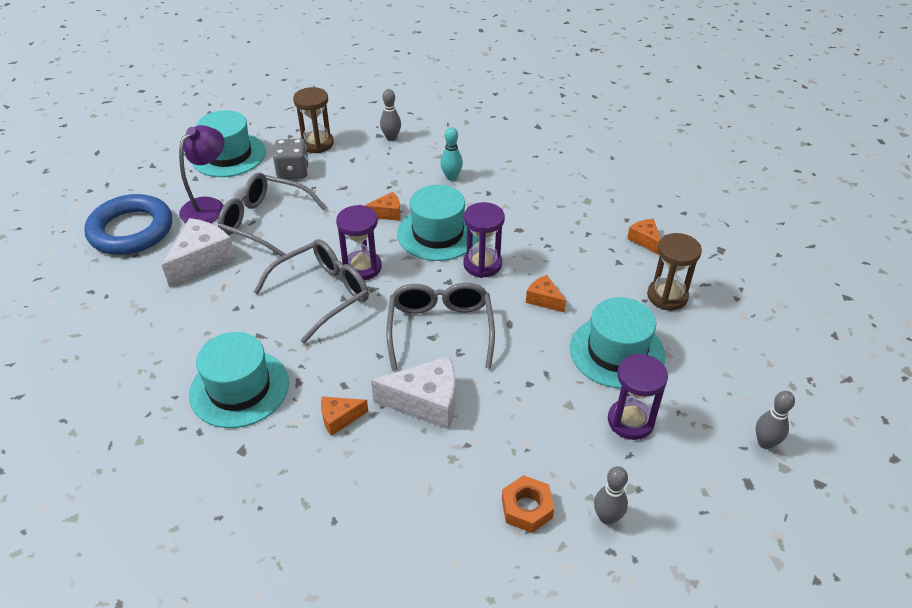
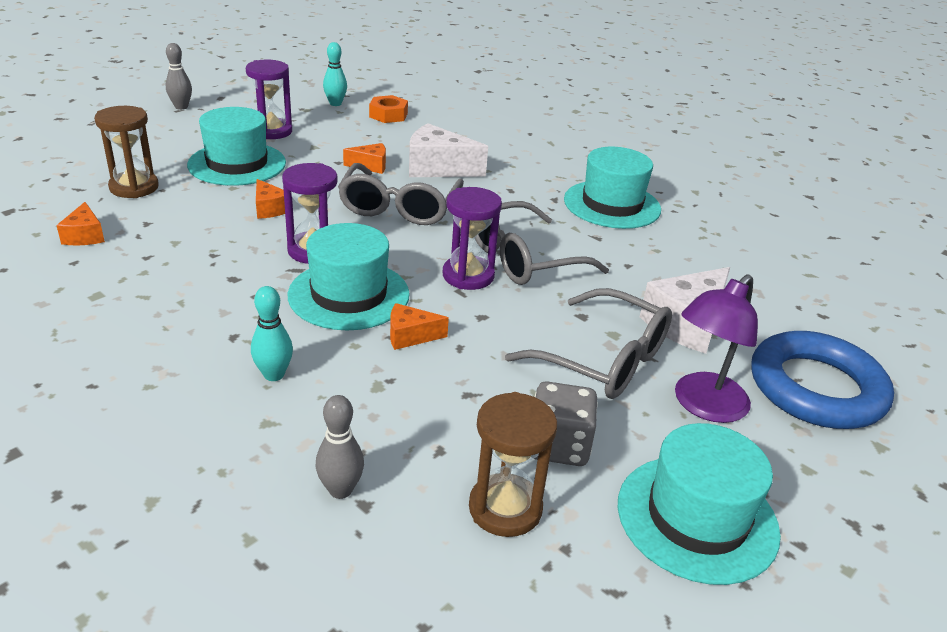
camera: 170 degrees left, 10 degrees down
orange cheese [321,396,368,436] -> orange cheese moved to [343,143,386,174]
grey bowling pin [594,466,628,525] -> turquoise bowling pin [323,42,347,106]

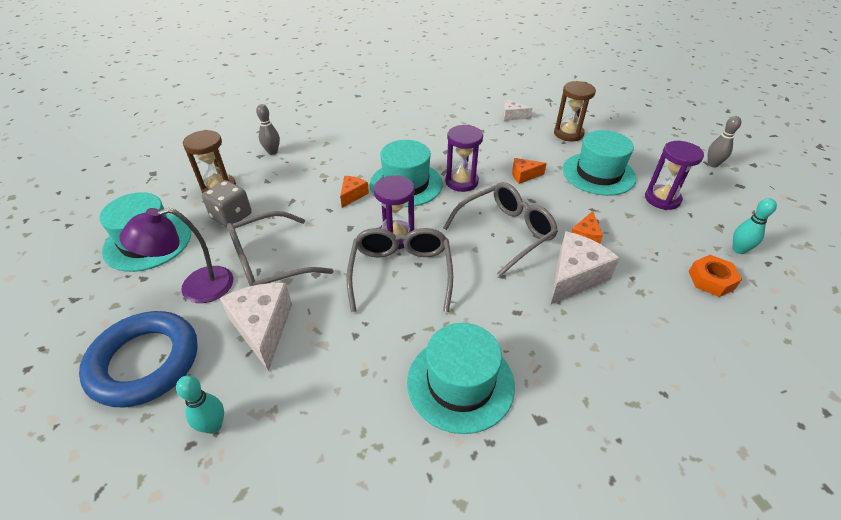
camera: 120 degrees right, 10 degrees up
orange cheese [56,202,105,245] -> white cheese [503,100,533,121]
turquoise bowling pin [251,286,293,381] -> turquoise bowling pin moved to [176,375,224,434]
grey glasses [338,163,464,225] -> grey glasses turned 105 degrees clockwise [443,182,558,277]
purple lamp [675,274,758,423] -> purple lamp turned 90 degrees counterclockwise [119,208,233,303]

